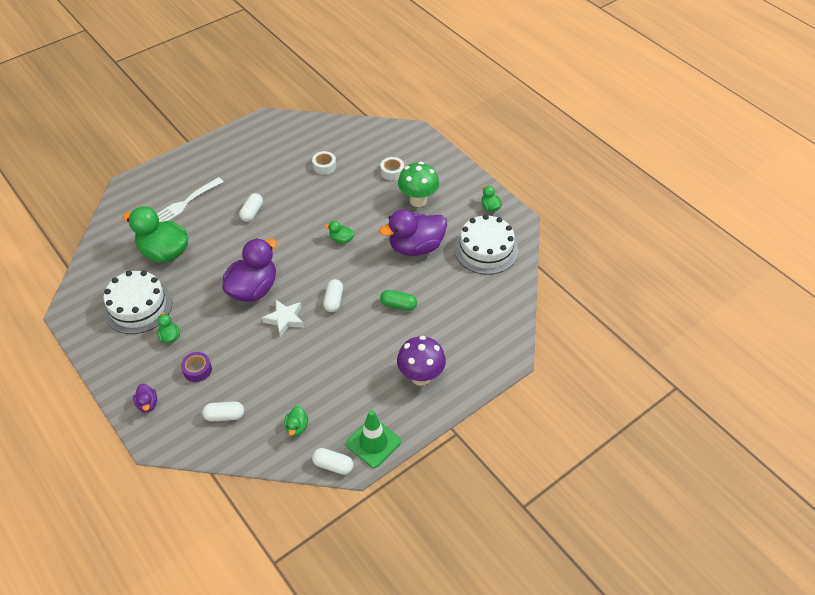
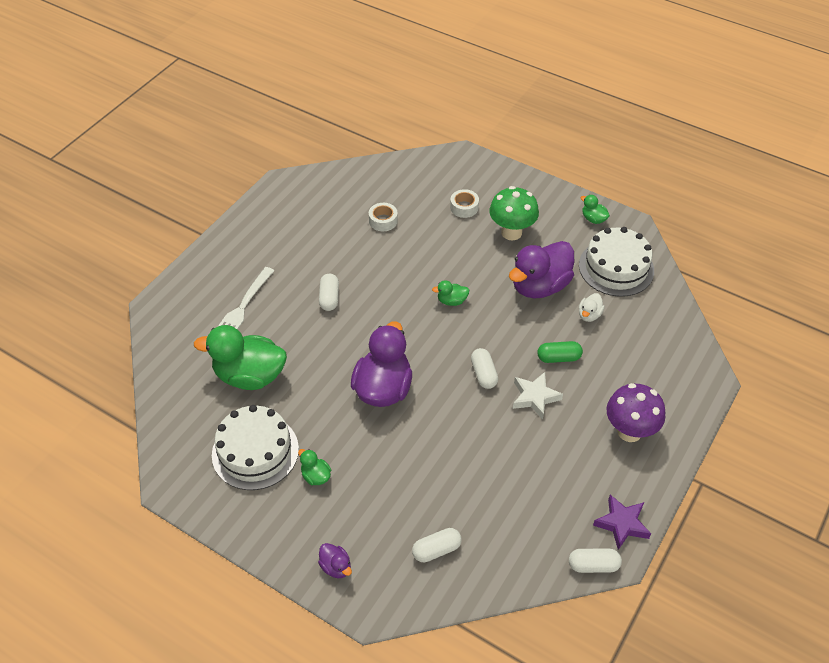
camera: 20 degrees left, 0 degrees up
purple tape [181,352,212,382] -> none
white star [262,300,304,337] -> white star moved to [513,372,563,419]
green duck [284,406,308,437] -> none
green traffic cone [346,410,401,468] -> purple star [593,495,651,550]
none -> white duck [579,293,605,322]

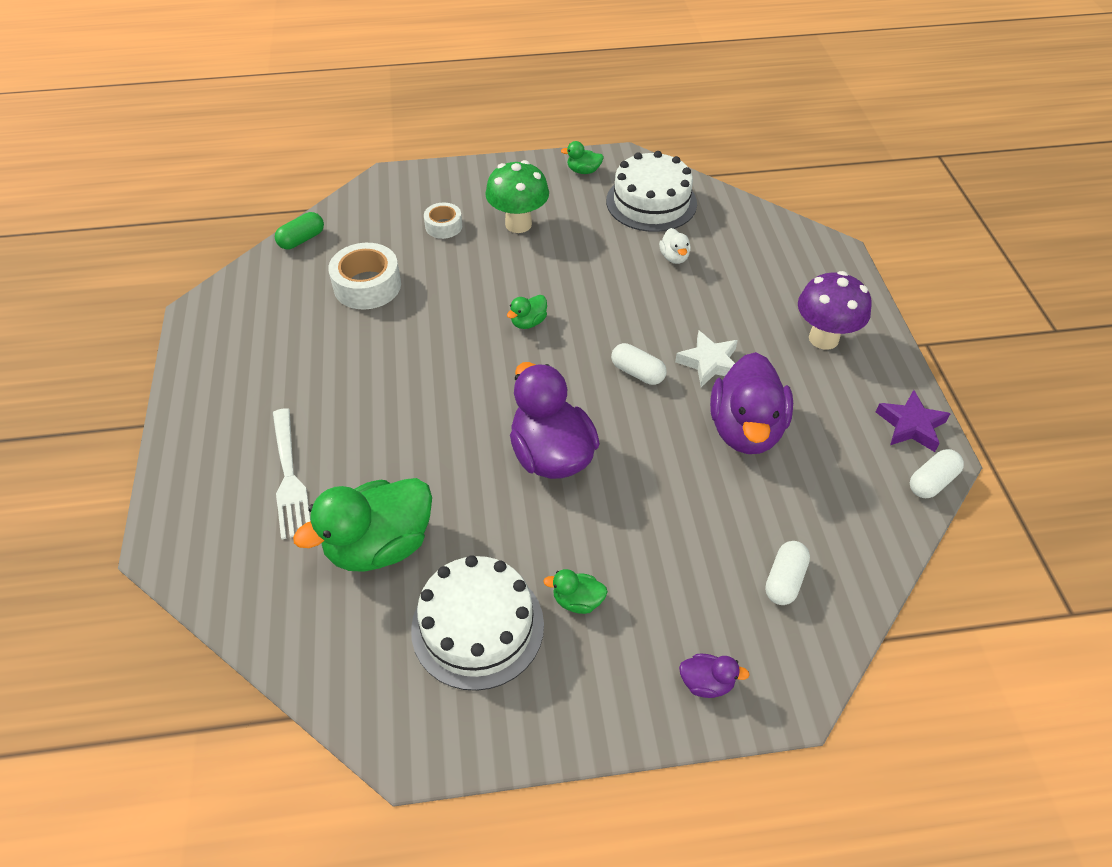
camera: 40 degrees left, 0 degrees up
white capsule [319,274,339,311] -> none
white tape [369,203,398,231] -> white tape [328,243,401,309], size x1.70
purple duck [509,241,574,299] -> purple duck moved to [710,352,793,454]
green capsule [537,341,583,363] -> green capsule moved to [275,212,324,249]

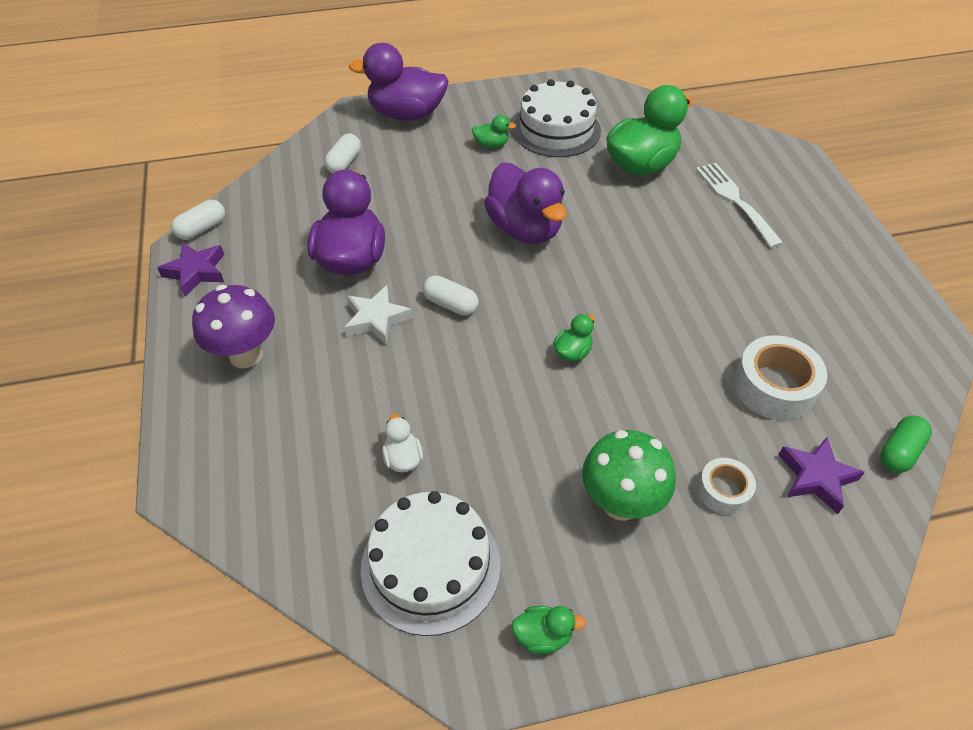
camera: 175 degrees right, 0 degrees up
purple duck [679,654,750,698] -> purple duck [349,43,449,121], size x2.27
none -> purple star [779,437,865,514]

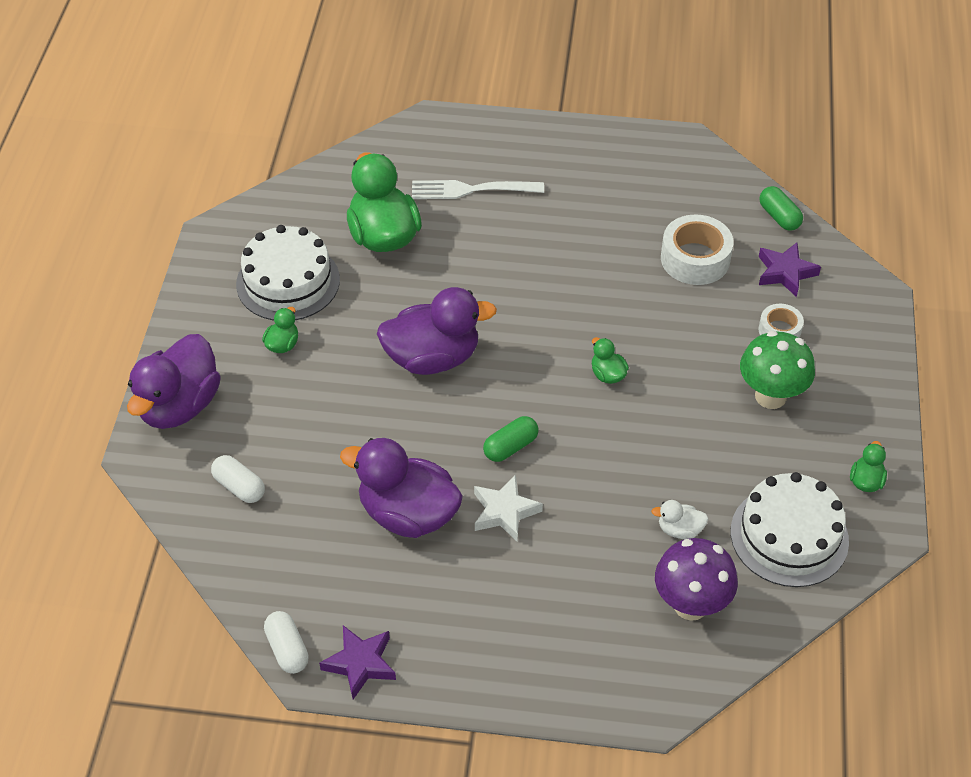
camera: 70 degrees left, 0 degrees up
purple mushroom [192,285,275,368] -> purple mushroom moved to [655,538,738,621]
white capsule [423,275,479,316] -> green capsule [483,416,539,462]

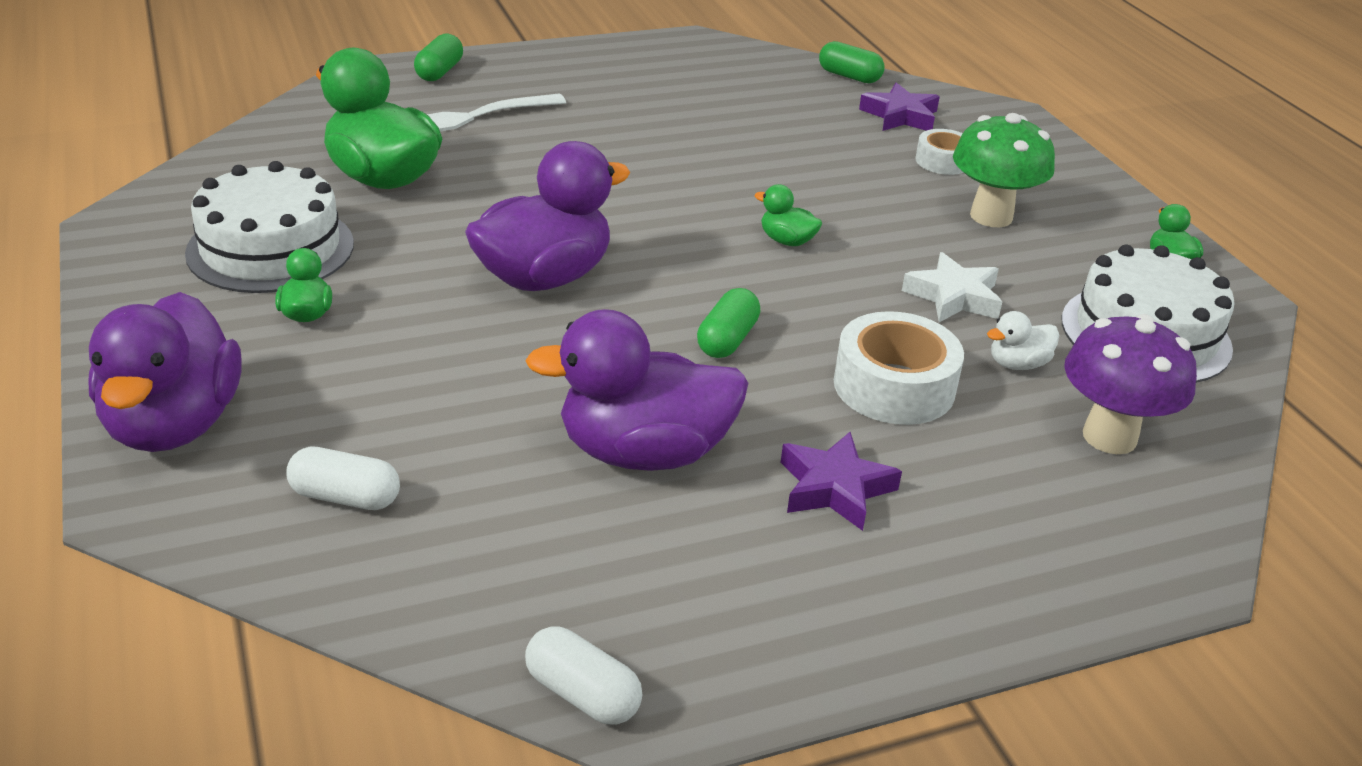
camera: 30 degrees left, 15 degrees down
purple star [319,625,396,699] -> purple star moved to [780,432,902,531]
white star [474,475,543,542] -> white star moved to [902,252,1002,322]
white tape [661,214,733,285] -> white tape moved to [834,311,964,425]
none -> green capsule [414,34,463,81]

